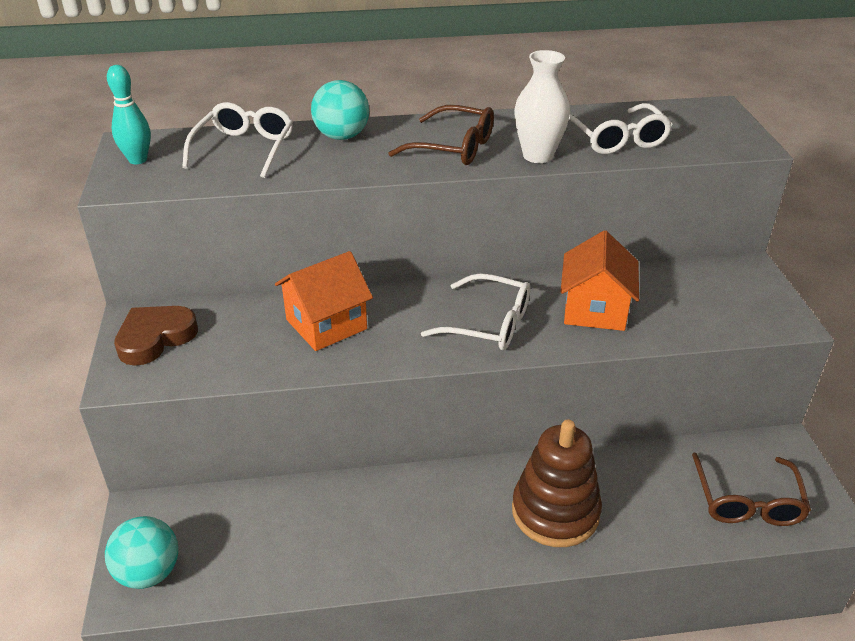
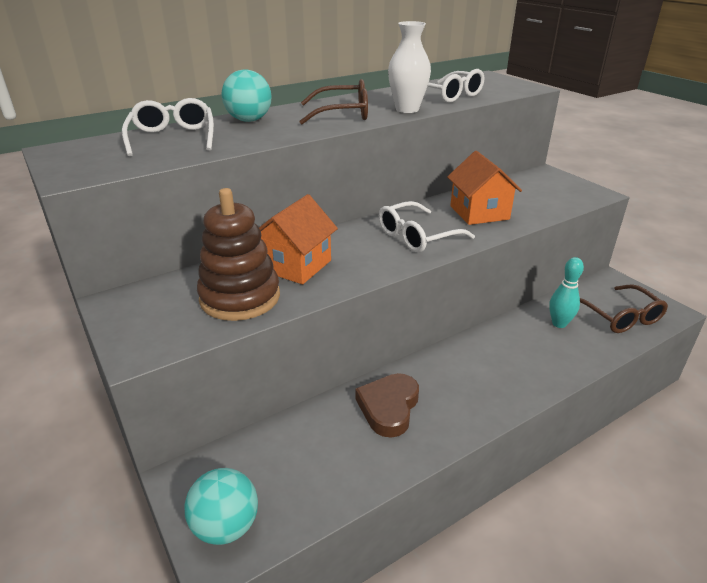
camera: 25 degrees left, 5 degrees down
turquoise bowling pin [107,65,151,164] -> turquoise bowling pin moved to [549,257,584,328]
brown heart [114,306,198,366] -> brown heart moved to [355,373,419,437]
white glasses [421,273,531,350] -> white glasses turned 150 degrees clockwise [379,201,475,252]
brown stacking toy [512,419,602,547] -> brown stacking toy moved to [197,188,280,321]

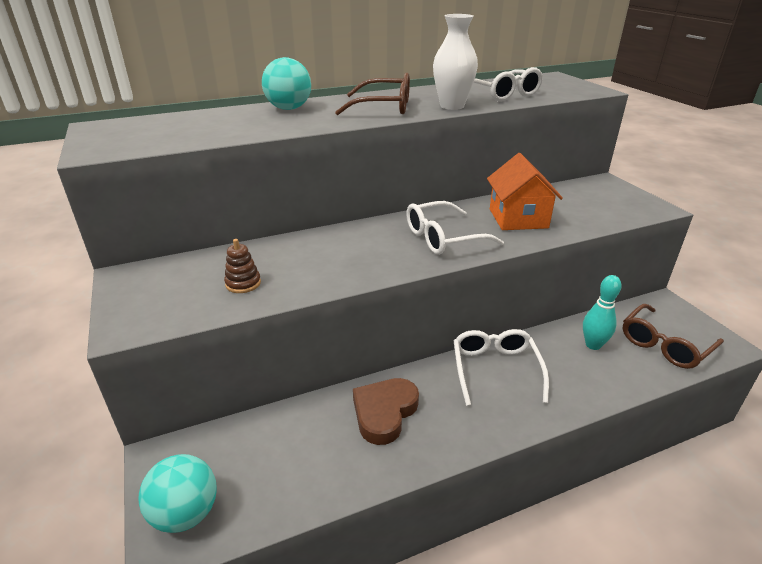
camera: 10 degrees right, 0 degrees up
white glasses [122,98,214,156] -> white glasses moved to [454,329,549,406]
brown stacking toy [197,188,280,321] -> brown stacking toy [224,239,261,293], size x0.43
orange house [259,194,338,284] -> none
brown glasses [580,284,668,333] -> brown glasses turned 60 degrees clockwise [623,304,724,369]

